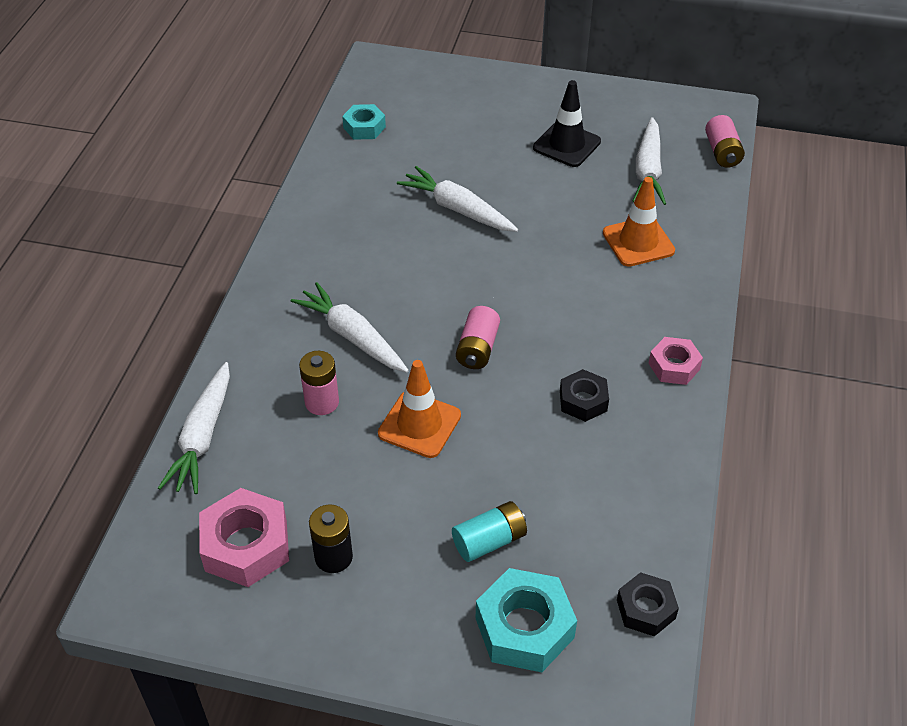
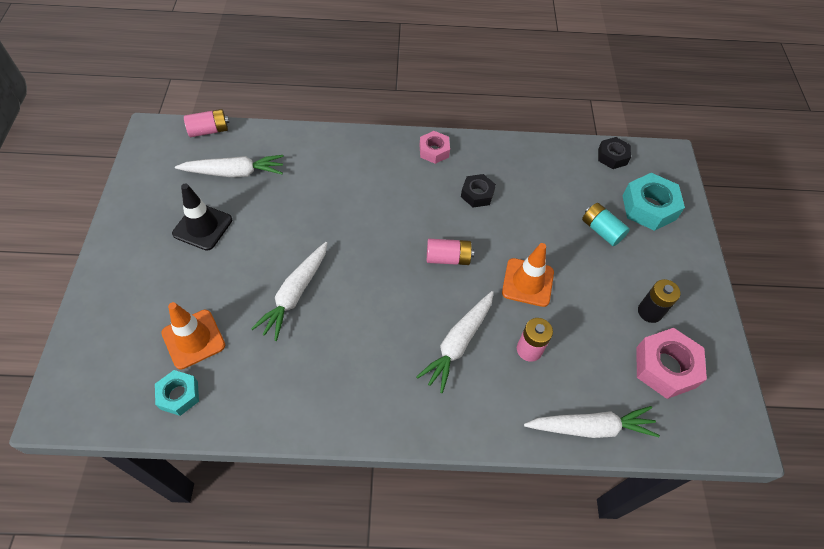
camera: 105 degrees left, 10 degrees up
orange traffic cone [603,177,675,267] -> orange traffic cone moved to [161,302,225,370]

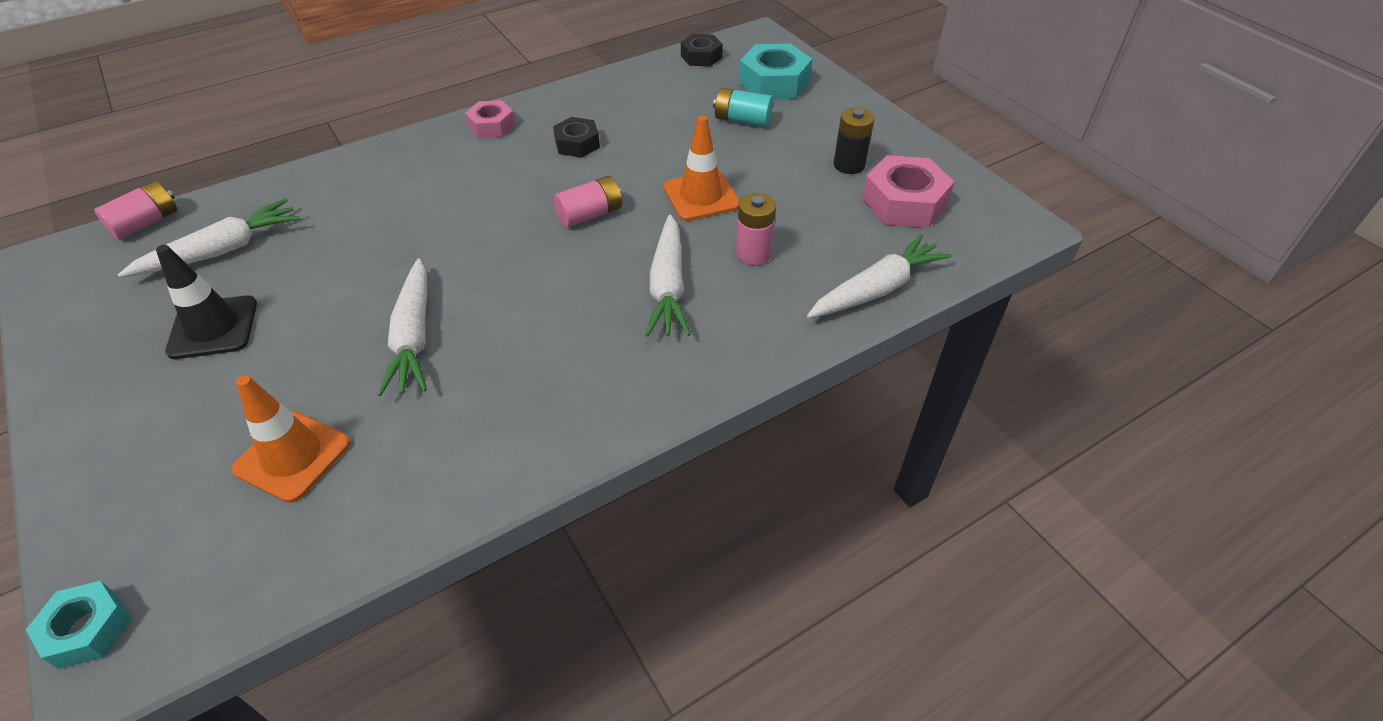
camera: 30 degrees left, 10 degrees down
turquoise nut [155,370,199,416] -> turquoise nut moved to [26,581,132,669]

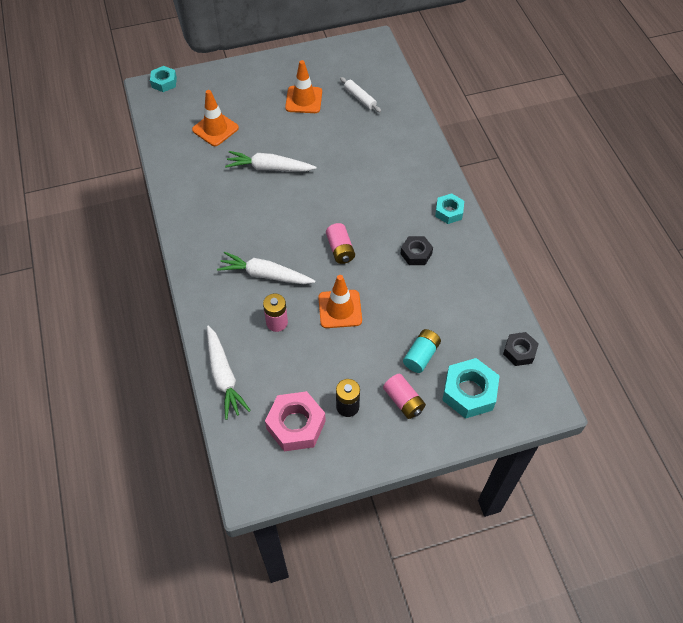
camera: 105 degrees right, 10 degrees up
pink battery [94,181,178,240] -> pink battery moved to [383,374,426,419]
white carrot [118,198,300,278] -> white rolling pin [340,77,381,112]
black traffic cone [156,245,257,359] -> orange traffic cone [285,60,322,113]
pink nut [465,100,515,138] -> turquoise nut [435,193,464,224]

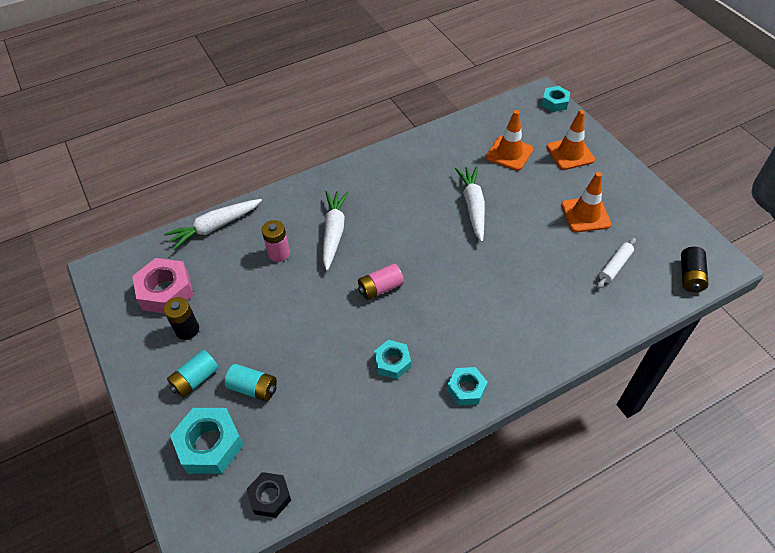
camera: 80 degrees right, 5 degrees down
orange traffic cone [318,275,362,328] -> orange traffic cone moved to [546,110,595,170]
pink battery [383,374,426,419] -> turquoise battery [167,350,219,398]
black nut [400,236,433,265] -> turquoise nut [374,340,411,379]
none -> black battery [681,247,709,292]

